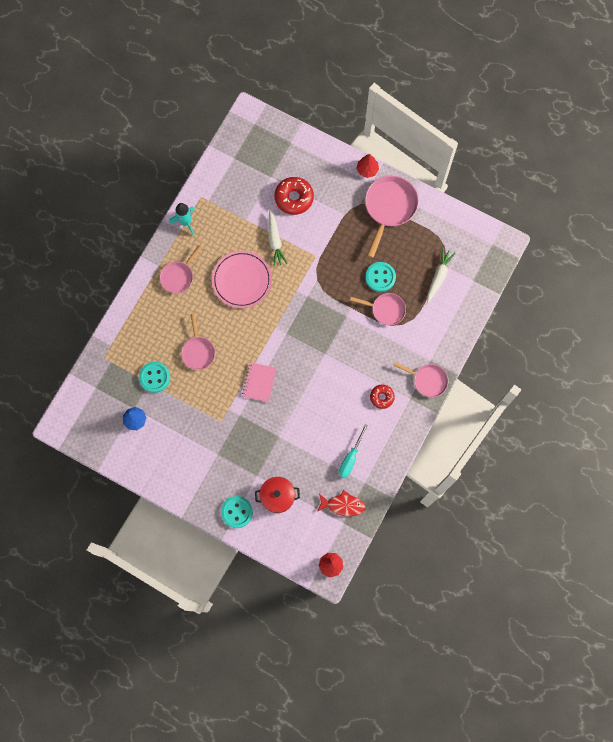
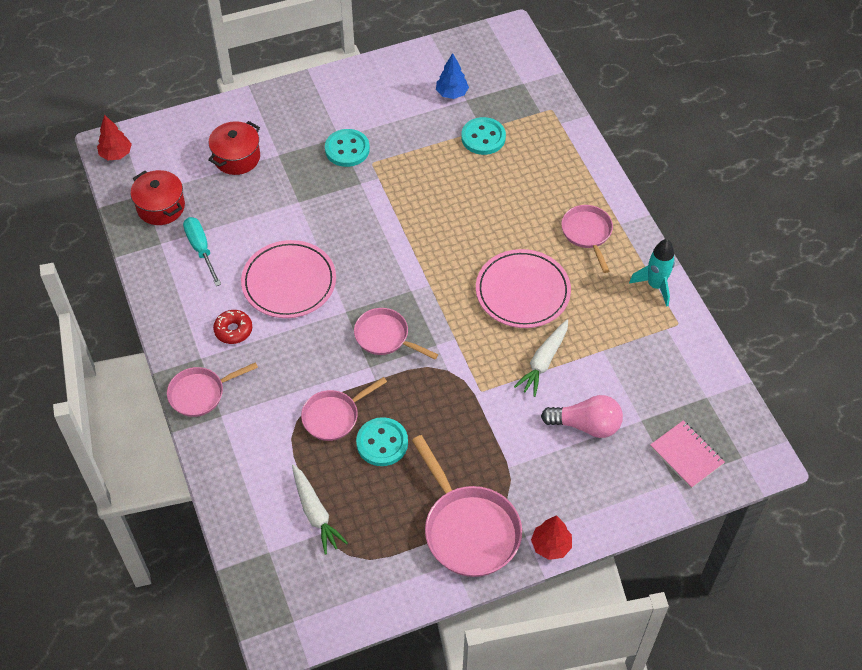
camera: 130 degrees right, 20 degrees down
pink pan [181,314,215,370] -> pink pan moved to [354,308,438,359]
turquoise button [221,496,253,528] -> turquoise button moved to [325,129,370,167]
pink notebook [242,362,277,402] -> pink notebook moved to [650,420,725,488]
white carrot [269,210,288,266] -> white carrot turned 90 degrees counterclockwise [514,319,568,397]
red donut [275,177,314,215] -> pink light bulb [541,395,623,438]
red fish [317,490,366,517] -> red pot [130,170,185,225]
none -> pink plate [241,240,336,318]

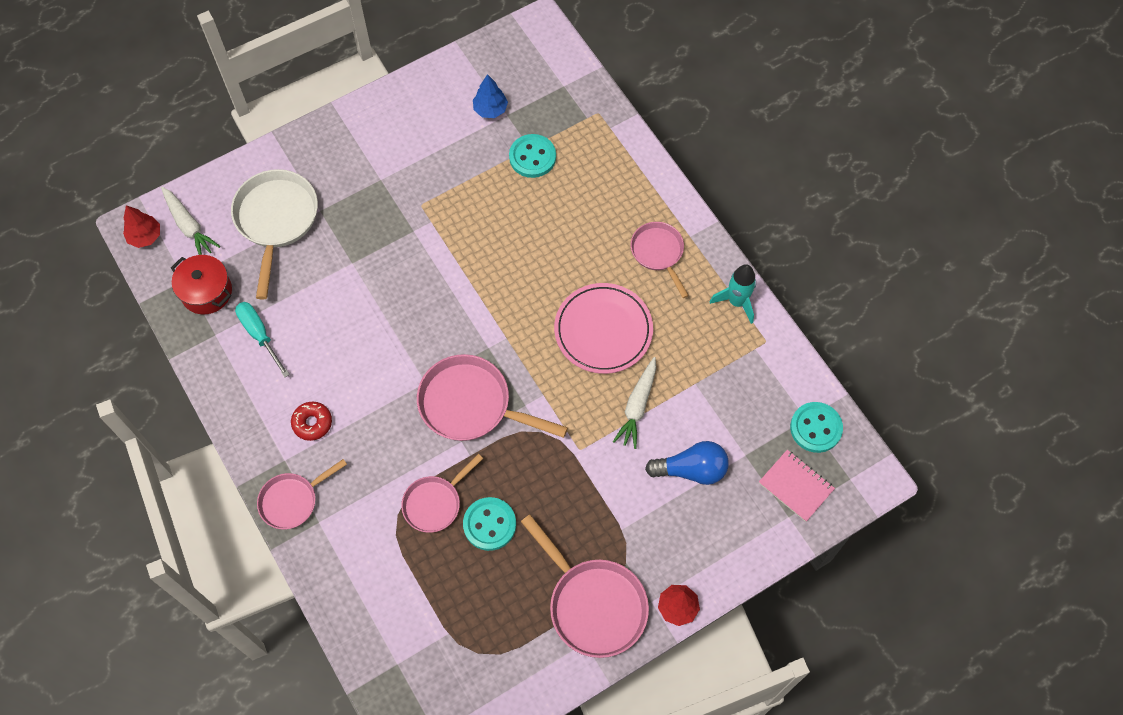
camera: 10 degrees left, 10 degrees up
red pot [208,121,260,175] -> white pan [231,169,318,300]
pink plate [241,240,336,318] -> none
white carrot [292,465,348,555] -> white carrot moved to [161,187,220,255]
turquoise button [325,129,370,167] -> turquoise button moved to [790,402,843,453]
pink pan [354,308,438,359] -> pink pan [417,354,568,441], size x1.63
pink light bulb [541,395,623,438] -> blue light bulb [645,441,729,485]

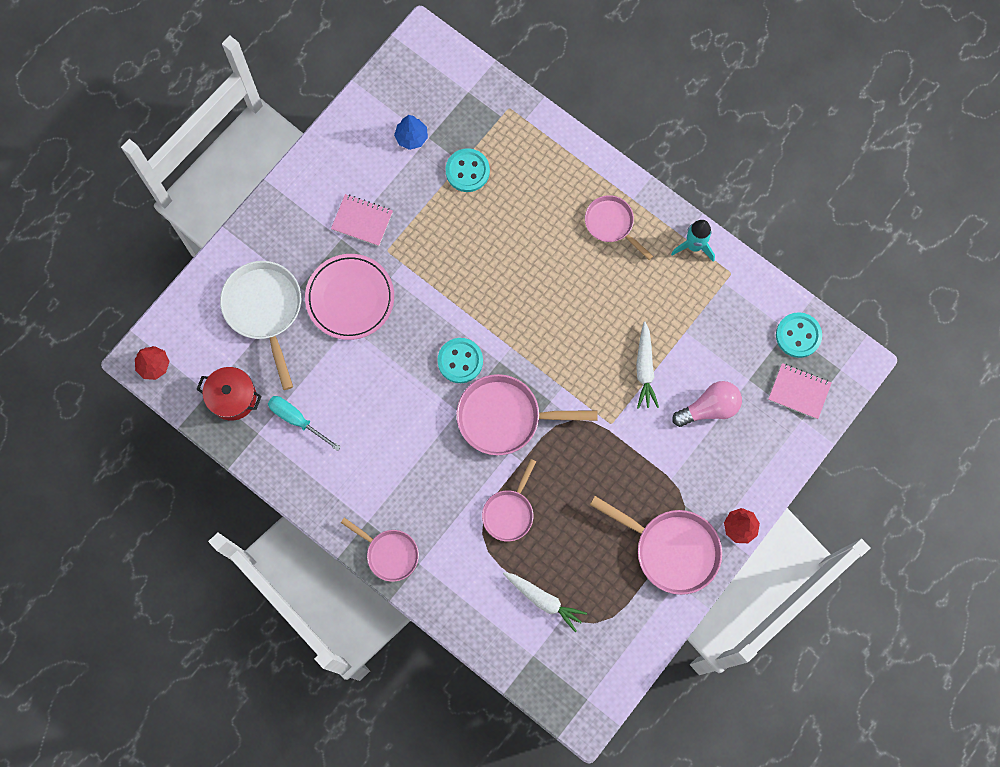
camera: 20 degrees left, 10 degrees up
white carrot [161,187,220,255] -> white carrot moved to [503,572,587,632]
pink pan [257,459,347,529] -> pink pan turned 90 degrees counterclockwise [341,517,419,582]
red donut [291,402,332,441] -> none
turquoise button [463,497,516,551] -> turquoise button moved to [437,338,483,383]
pink plate [554,283,653,374] -> pink plate moved to [305,254,394,340]
blue light bulb [645,441,729,485] -> pink light bulb [672,381,742,427]
none -> pink notebook [331,194,393,246]

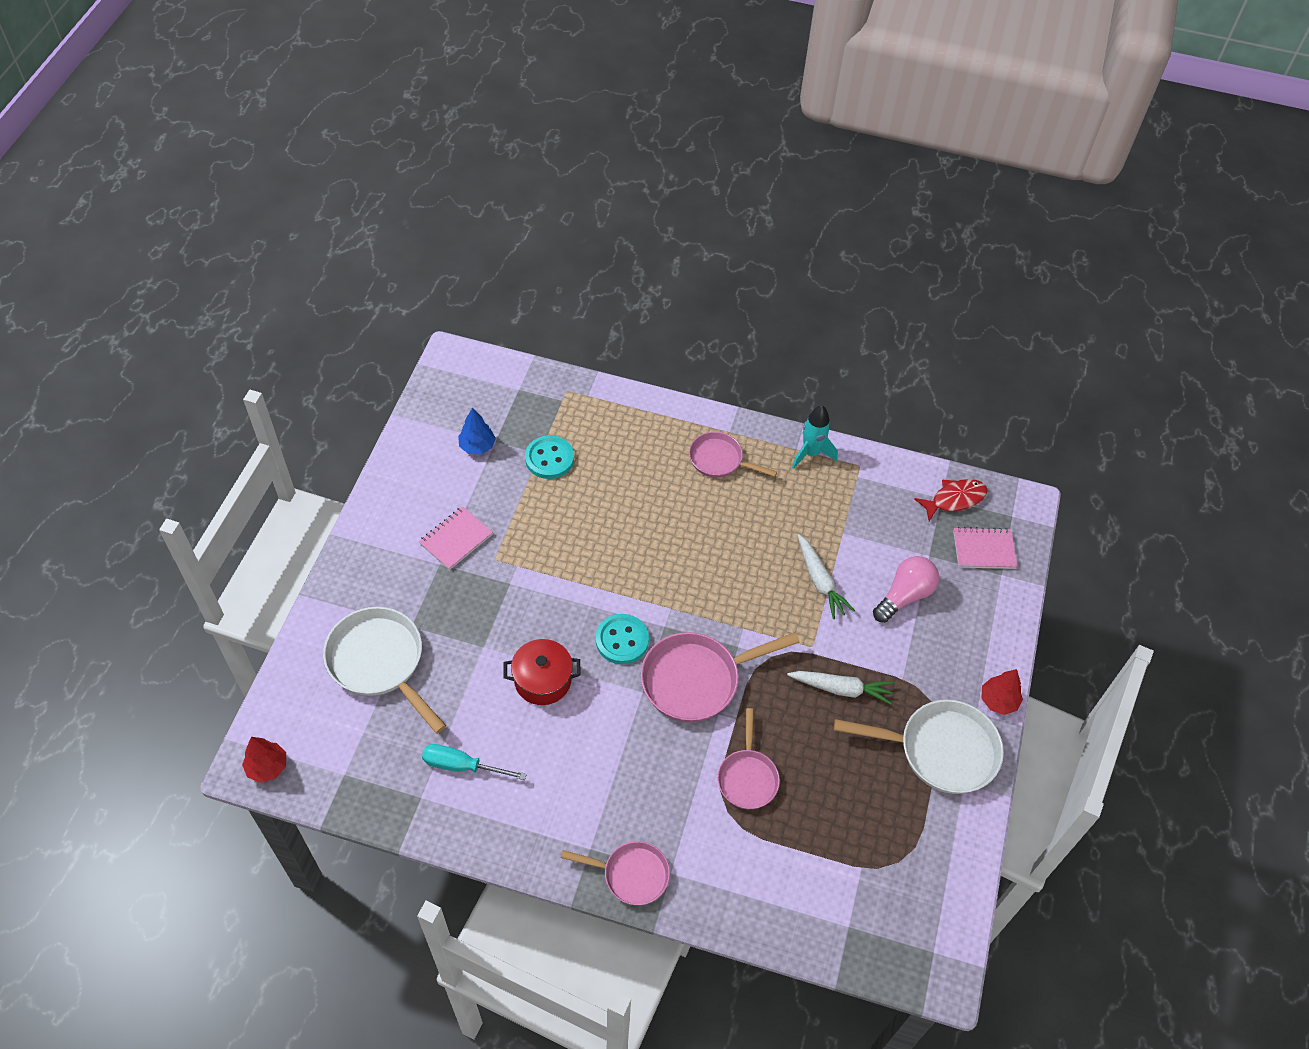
camera: 25 degrees left, 20 degrees down
red pot [196,367,262,421] -> red pot moved to [504,639,581,705]
pink plate [305,254,394,340] -> none
pink notebook [331,194,393,246] -> pink notebook turned 45 degrees counterclockwise [419,506,493,570]
white carrot [503,572,587,632] -> white carrot moved to [787,671,894,704]
pink pan [590,496,722,595] -> white pan [834,700,1004,794]
turquoise button [776,312,822,358] -> red fish [915,479,988,521]

